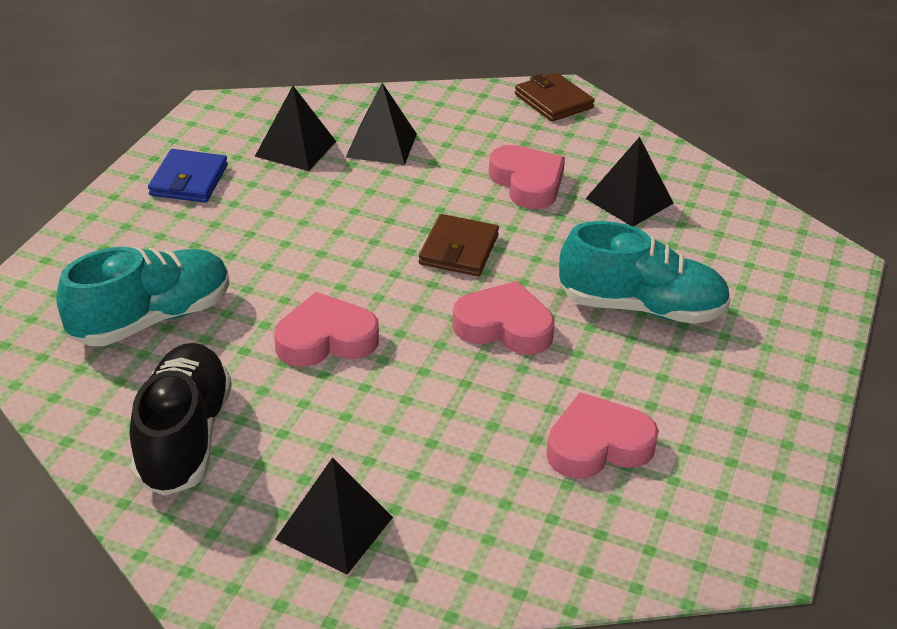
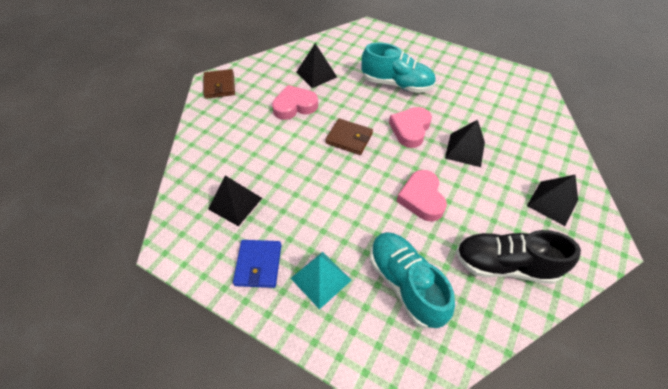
camera: 80 degrees left, 15 degrees up
blue wallet [148,149,228,203] -> blue wallet turned 75 degrees clockwise [233,240,281,288]
black pyramid [346,83,417,165] -> black pyramid moved to [445,120,485,167]
brown wallet [515,72,595,122] -> brown wallet turned 75 degrees counterclockwise [204,69,235,99]
pink heart [546,392,659,479] -> none
turquoise shoe [559,221,731,324] -> turquoise shoe turned 90 degrees clockwise [361,43,436,93]
none -> turquoise pyramid [291,252,352,310]

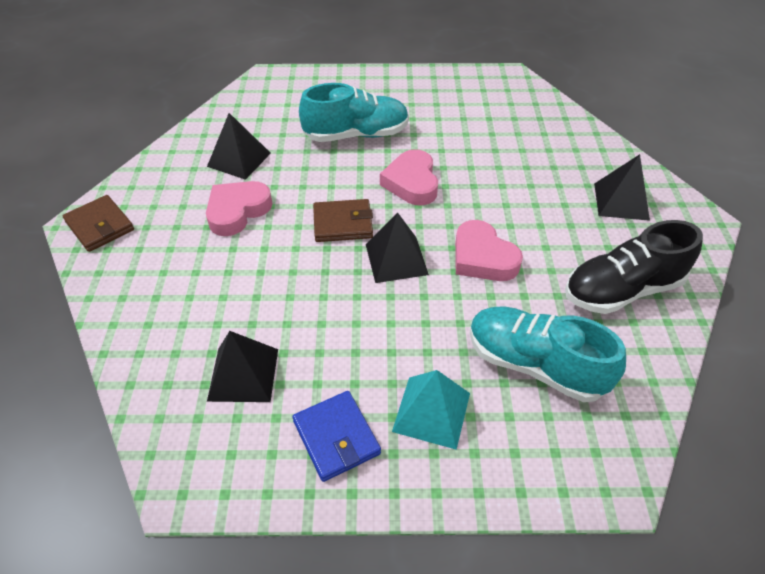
camera: 30 degrees left, 5 degrees down
black pyramid [445,120,485,167] -> black pyramid moved to [366,212,429,283]

